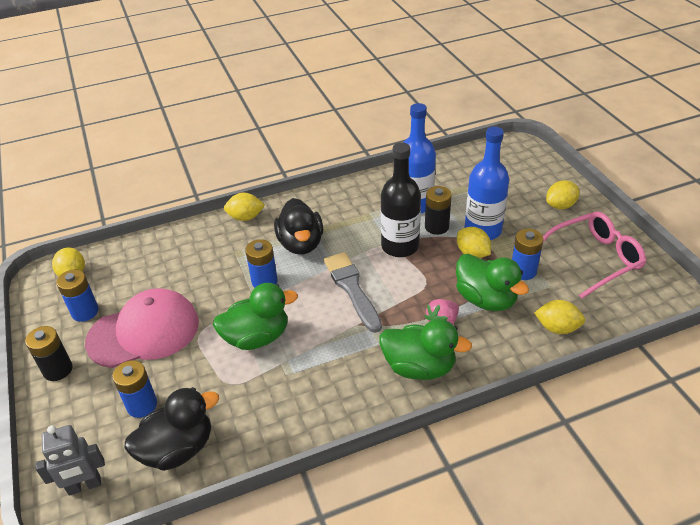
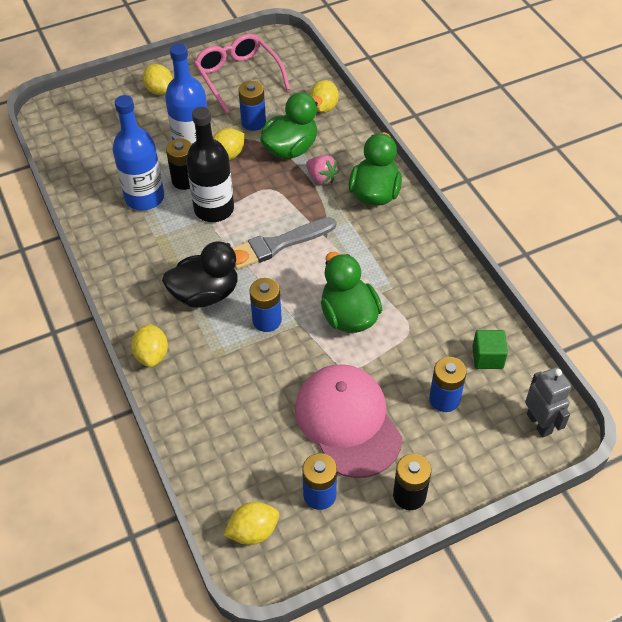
camera: 95 degrees left, 10 degrees up
black duck [124,387,219,471] -> green cube [472,330,508,369]

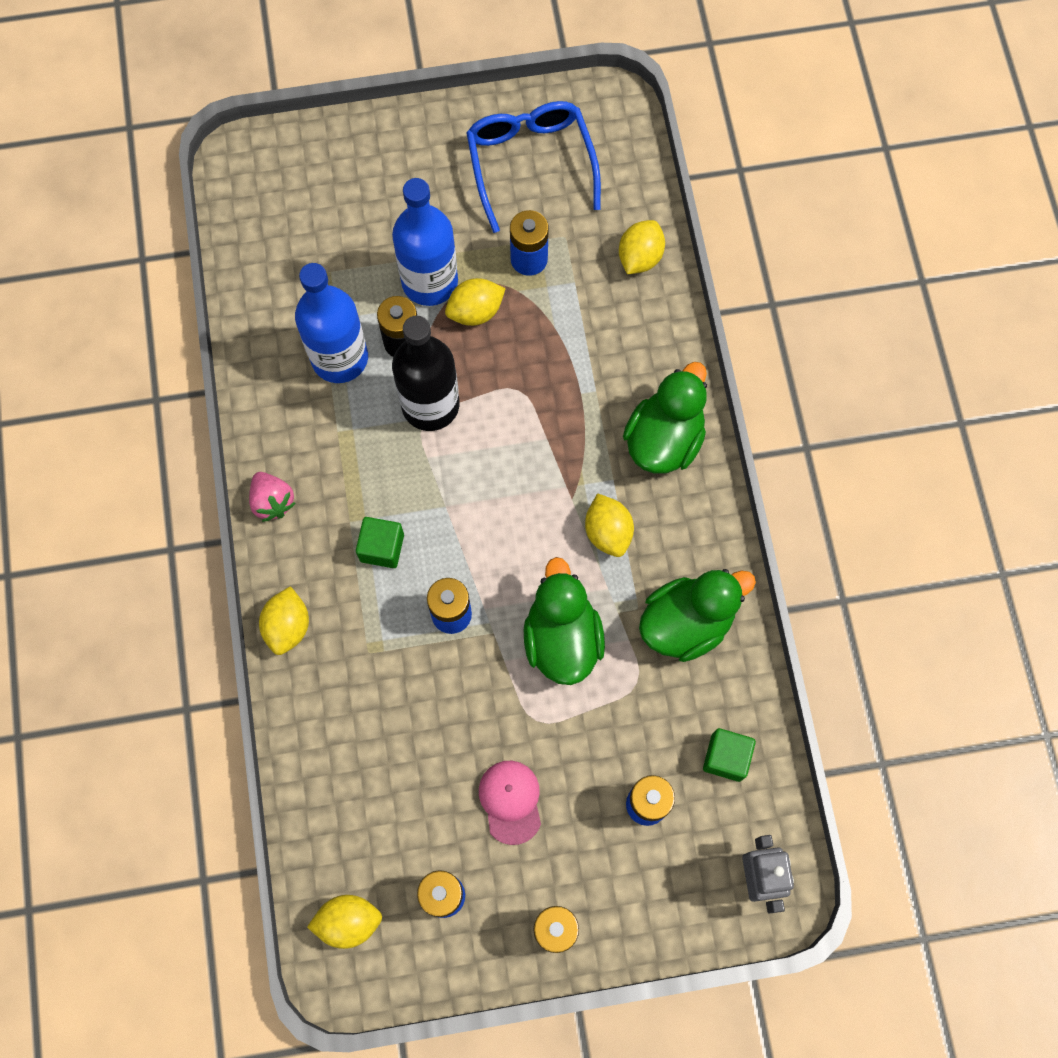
camera: 15 degrees right, 20 degrees up
yellow lemon [143,64,173,95] -> yellow lemon moved to [585,493,634,557]
black duck [162,241,249,308] -> green cube [356,517,404,568]
pink glasses [194,34,290,114] -> blue glasses [466,101,601,233]
grey brush [232,217,336,270] -> none
green duck [260,92,323,159] -> green duck moved to [639,569,756,662]
pink cap [295,364,403,478] -> pink cap [479,761,541,845], size x0.50
pink strawberry [306,155,339,185] -> pink strawberry moved to [249,472,296,522]

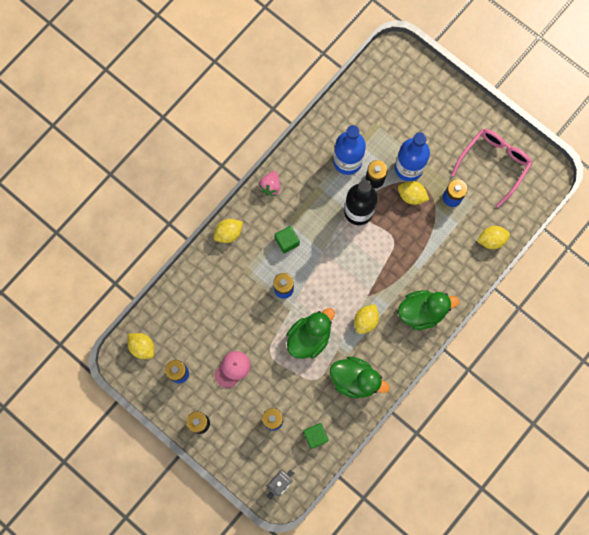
camera: 50 degrees right, 5 degrees up
blue glasses [466,101,601,233] -> pink glasses [451,129,532,208]

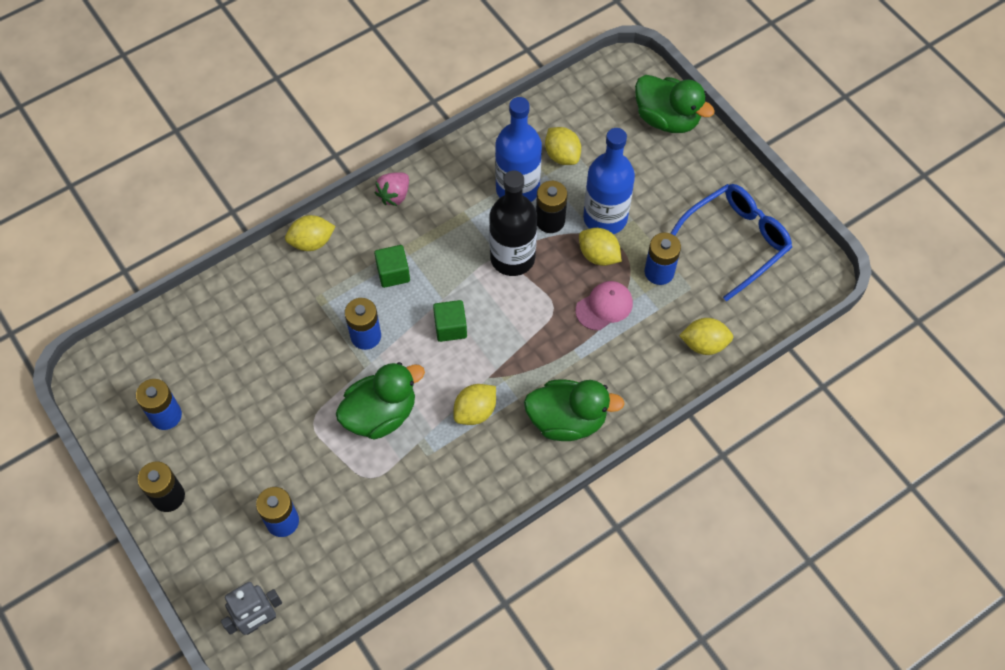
camera: 15 degrees right, 15 degrees down
yellow lemon [128,333,154,359] -> yellow lemon moved to [545,127,581,165]
pink cap [214,351,251,388] -> pink cap moved to [576,281,633,330]
green cube [303,423,329,449] -> green cube moved to [433,300,467,342]
green duck [330,356,390,398] -> green duck moved to [635,75,715,133]
pink glasses [451,129,532,208] -> blue glasses [670,184,792,301]

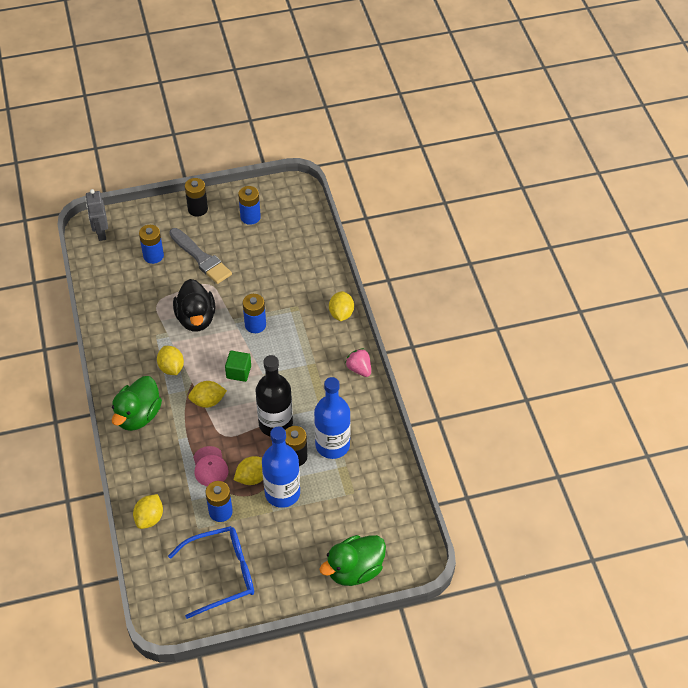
camera: 110 degrees right, 10 degrees down
green duck [336,362,425,440] -> black duck [173,279,215,331]
green cube [374,245,410,288] -> none
yellow lemon [545,127,581,165] -> yellow lemon moved to [188,381,227,408]
blue glasses [670,184,792,301] -> blue glasses turned 90 degrees counterclockwise [168,526,254,619]
none -> grey brush [169,228,232,284]

